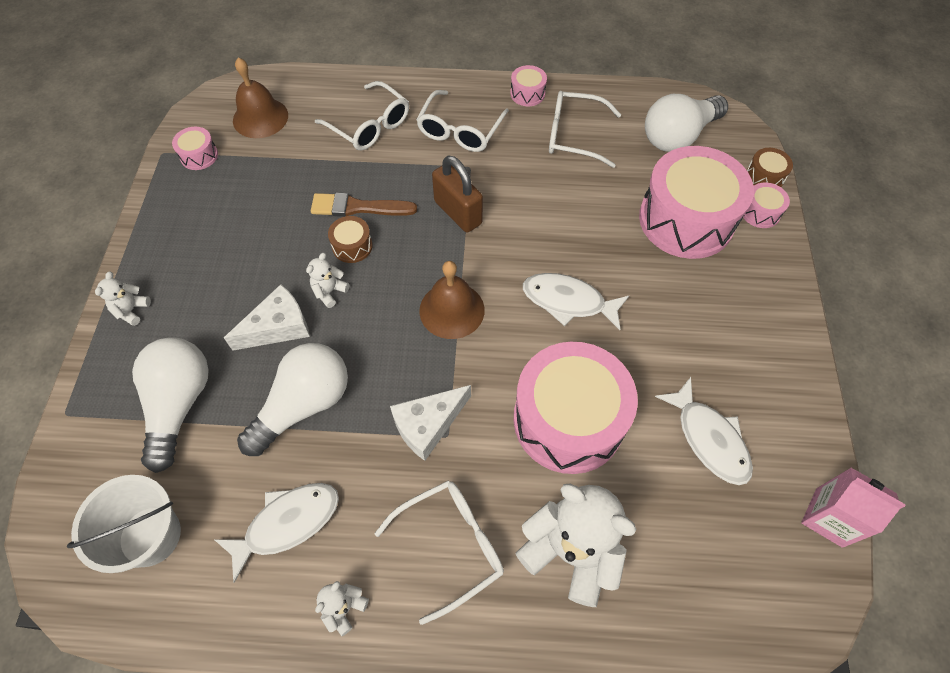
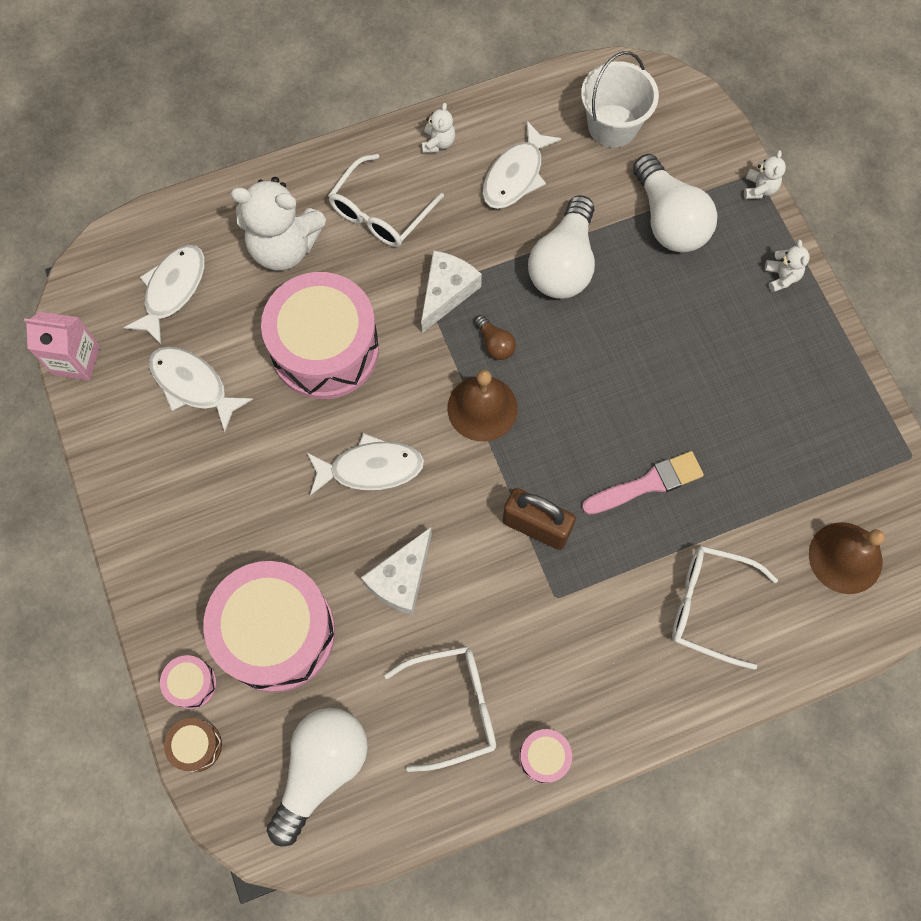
camera: 155 degrees right, 10 degrees up
pink drum [172,127,218,170] -> none
white cheese [224,284,310,351] -> white cheese moved to [361,527,432,615]
white teddy bear [306,253,349,308] -> white teddy bear moved to [744,150,786,199]
brown brush [311,193,417,217] -> pink brush [582,451,704,515]
brown drum [328,216,373,263] -> none
white glasses [416,90,509,152] -> none
none -> white fish [123,244,205,344]
none -> brown light bulb [474,315,516,360]

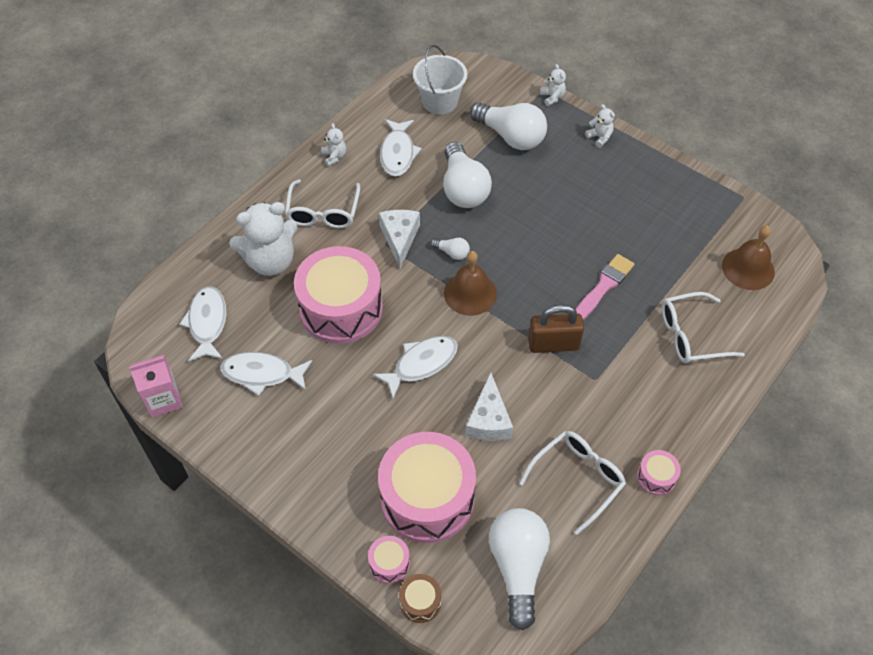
camera: 30 degrees left, 15 degrees down
brown light bulb [474,315,516,360] -> white light bulb [430,238,470,260]

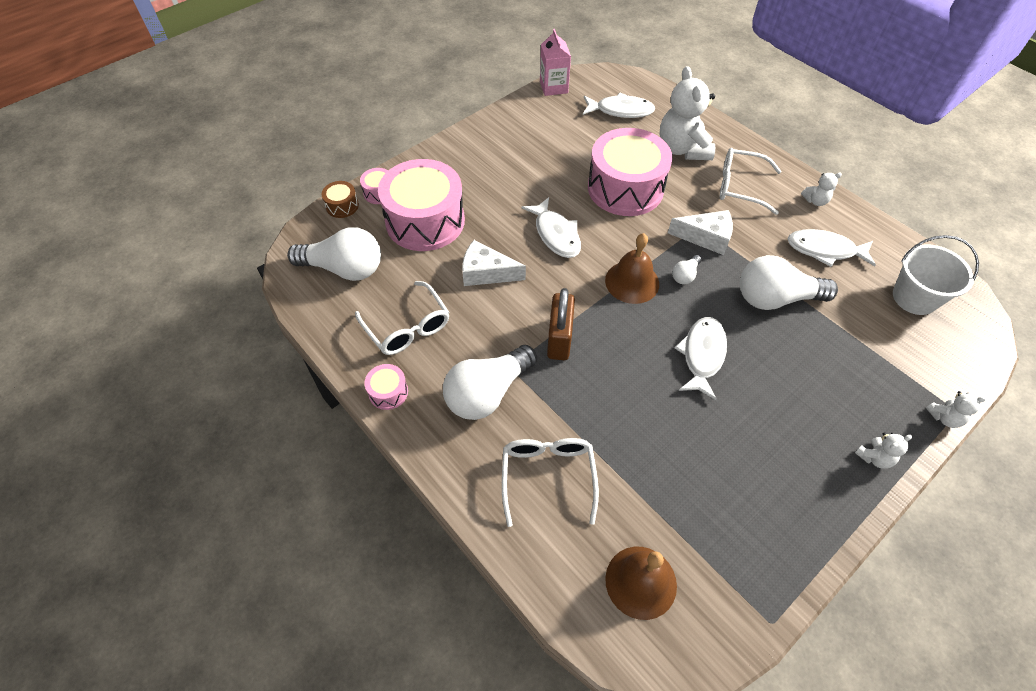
camera: 100 degrees right, 0 degrees up
white fish [220,352,312,396] -> white fish moved to [675,317,727,400]
white light bulb [470,102,547,150] -> white light bulb moved to [443,345,537,420]
pink brush [575,254,635,320] -> none

